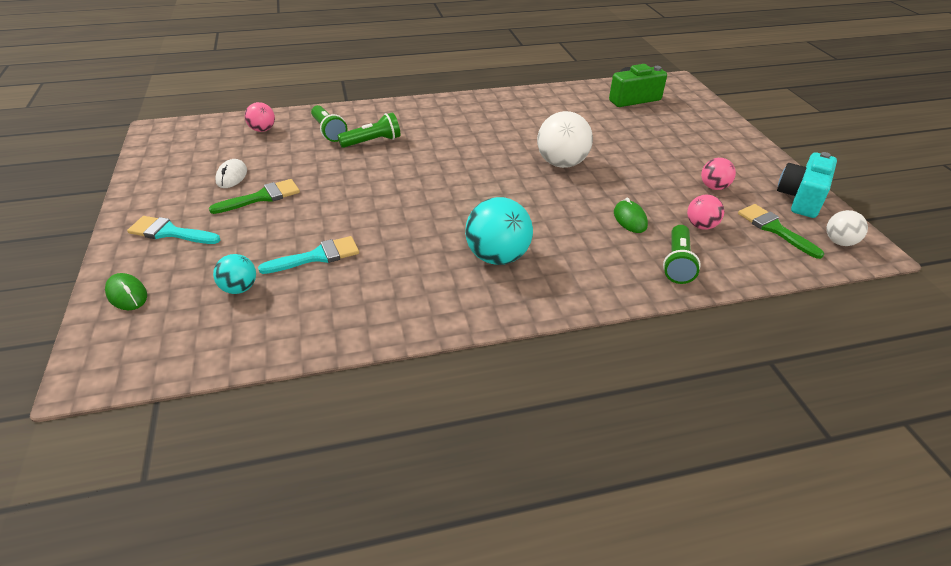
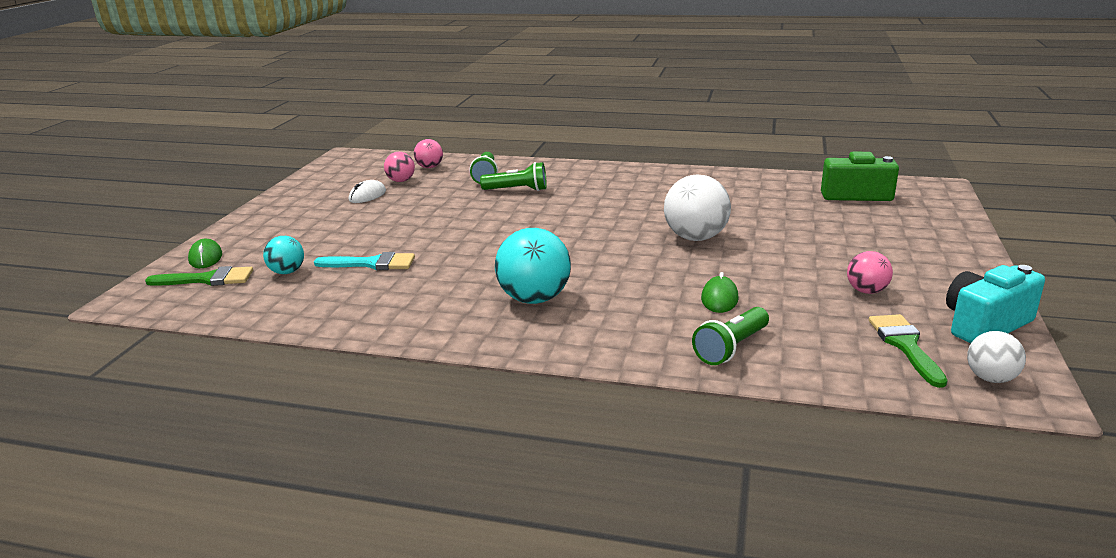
camera: 30 degrees right, 15 degrees down
turquoise brush [127,216,220,244] -> none
green brush [209,179,300,214] -> green brush moved to [145,266,253,286]
pink ball [687,195,724,230] -> pink ball moved to [384,152,415,182]

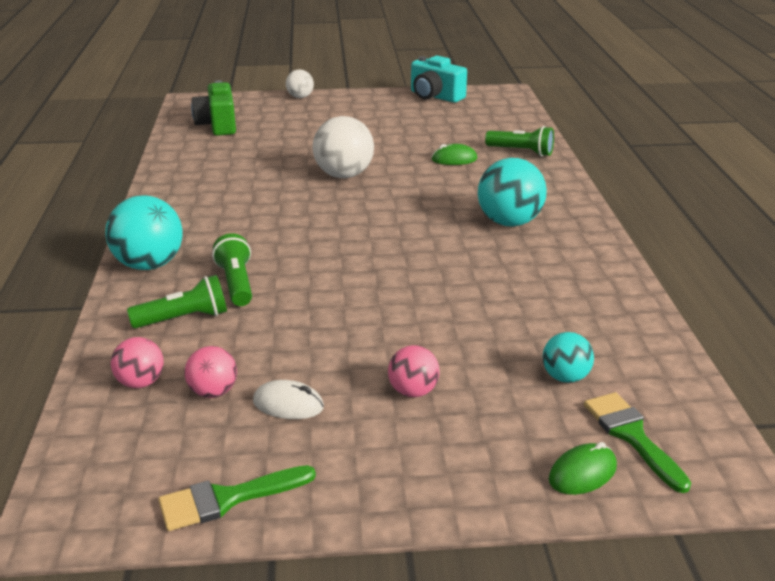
camera: 110 degrees left, 5 degrees up
turquoise brush [314,252,415,270] -> none
pink ball [847,251,893,294] -> pink ball moved to [388,345,440,397]
green brush [869,314,948,388] -> green brush moved to [158,465,316,531]
white ball [967,331,1026,383] -> white ball moved to [286,69,314,98]
none -> turquoise ball [105,195,183,270]

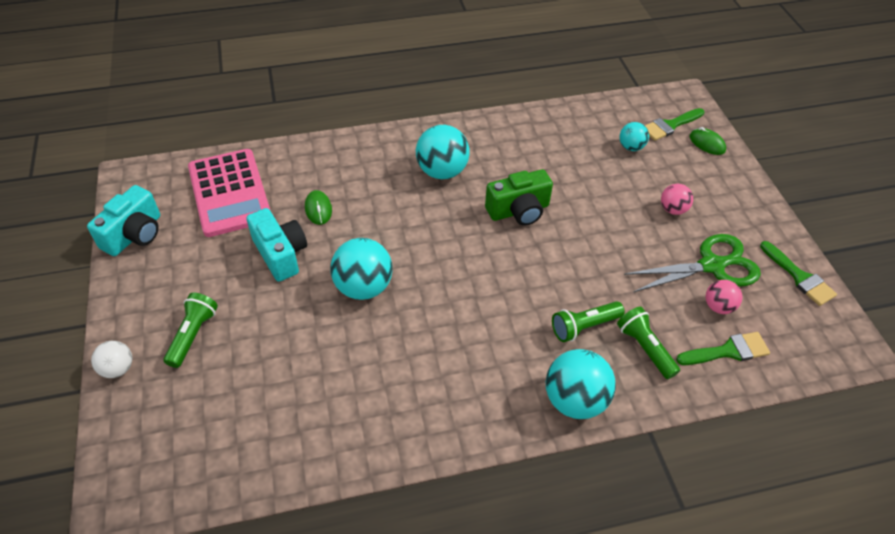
camera: 100 degrees left, 20 degrees up
pink ball [111,337,164,388] -> green brush [676,332,770,365]
green camera [191,80,236,136] -> green camera moved to [485,169,553,226]
white mouse [253,380,324,419] -> green scissors [624,234,761,292]
white ball [313,116,374,178] -> turquoise ball [330,238,393,300]
green flashlight [485,126,554,156] -> green flashlight moved to [164,293,218,368]
none -> pink calculator [188,149,270,237]
none -> turquoise camera [246,208,307,282]

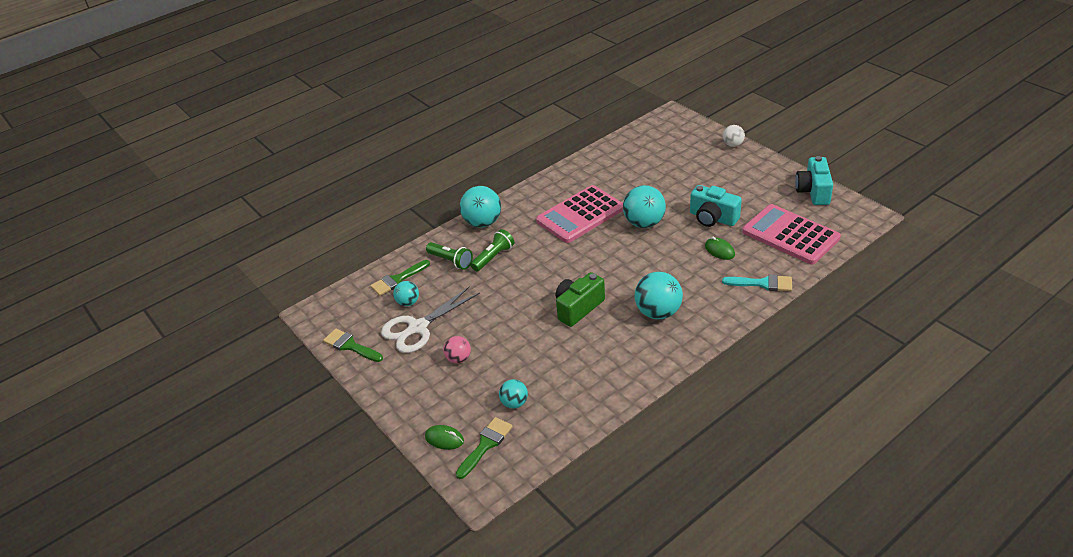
camera: 160 degrees right, 10 degrees down
green flashlight [164,293,218,368] -> none
green scissors [624,234,761,292] -> white scissors [381,286,480,353]
pink ball [706,280,743,314] -> turquoise ball [393,281,419,306]
none -> pink calculator [536,185,623,243]
none -> turquoise brush [722,274,792,291]

